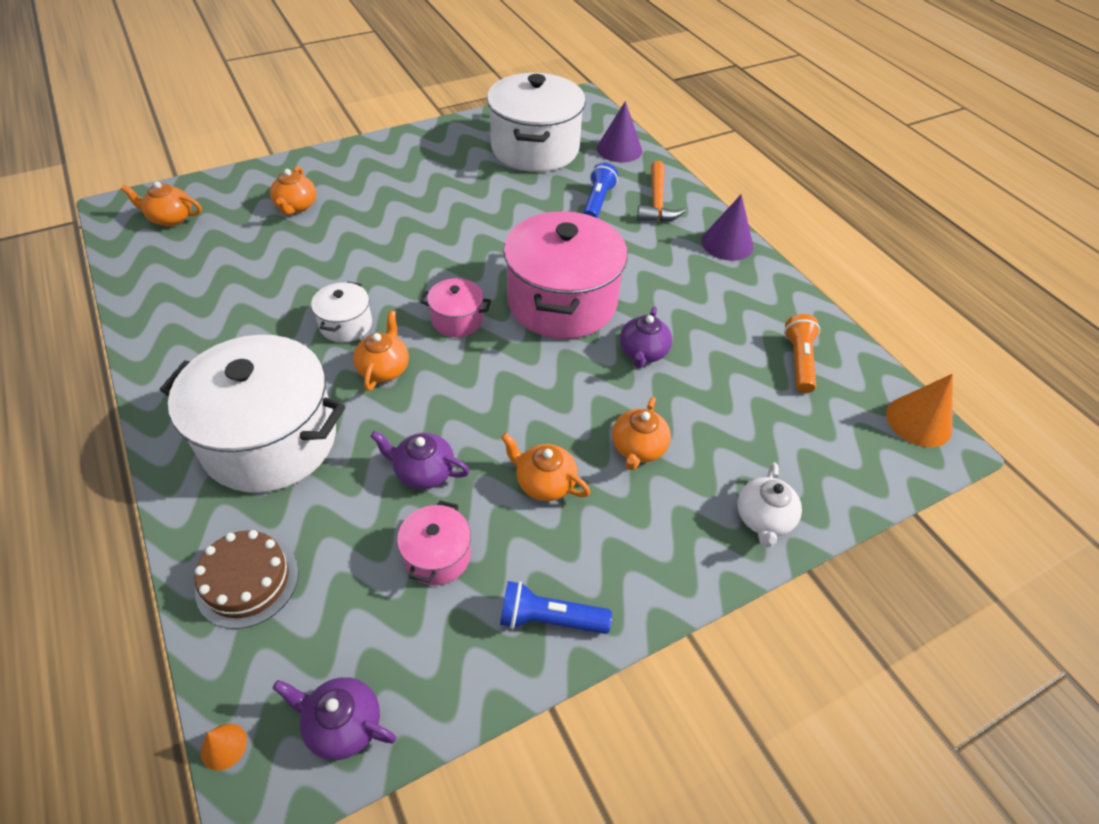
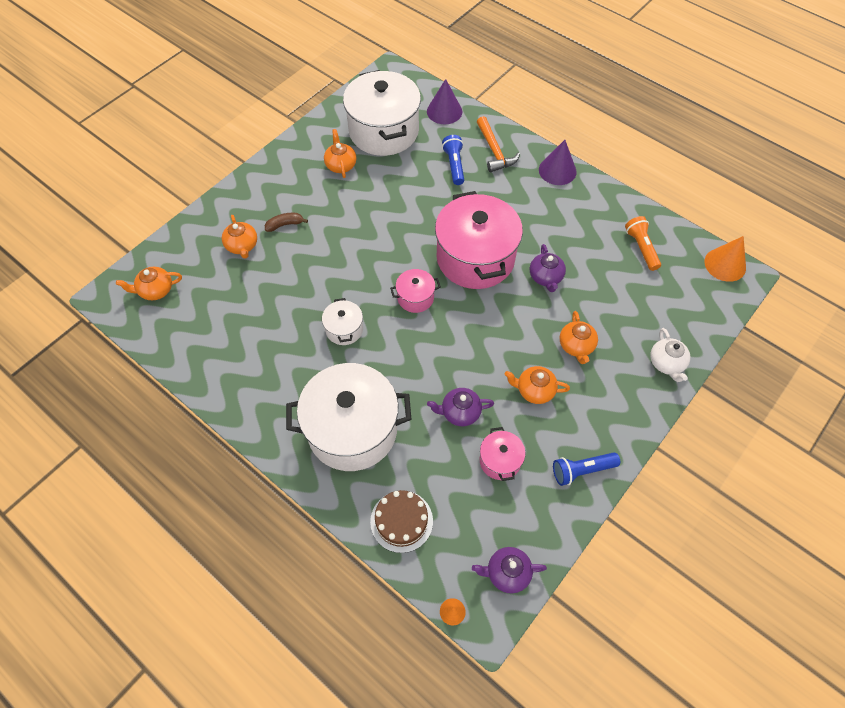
camera: 20 degrees left, 10 degrees up
orange teapot [353,310,409,391] -> orange teapot moved to [324,129,356,178]
none -> brown banana [265,213,308,232]

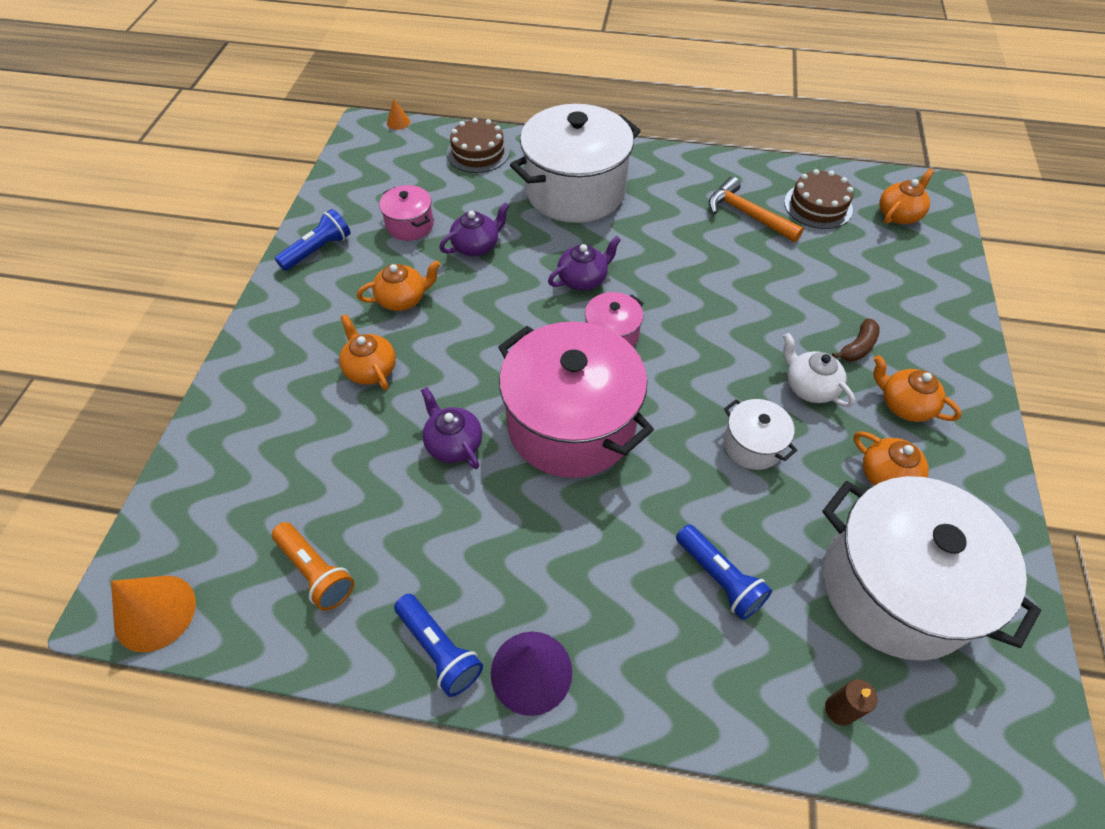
camera: 150 degrees right, 5 degrees down
orange teapot [222,215,257,259] -> orange teapot moved to [873,355,962,422]
white pot [322,298,363,345] -> white pot moved to [724,399,797,470]
purple cone [427,79,462,124] -> brown candle [825,679,878,726]
purple teapot [472,547,547,594] -> purple teapot moved to [548,236,621,291]
orange hammer [477,116,520,172] -> orange hammer moved to [709,177,804,242]
white teapot [650,328,690,382] -> white teapot moved to [783,333,855,407]
none -> blue flashlight [394,594,483,697]
none -> brown cake [784,169,853,229]

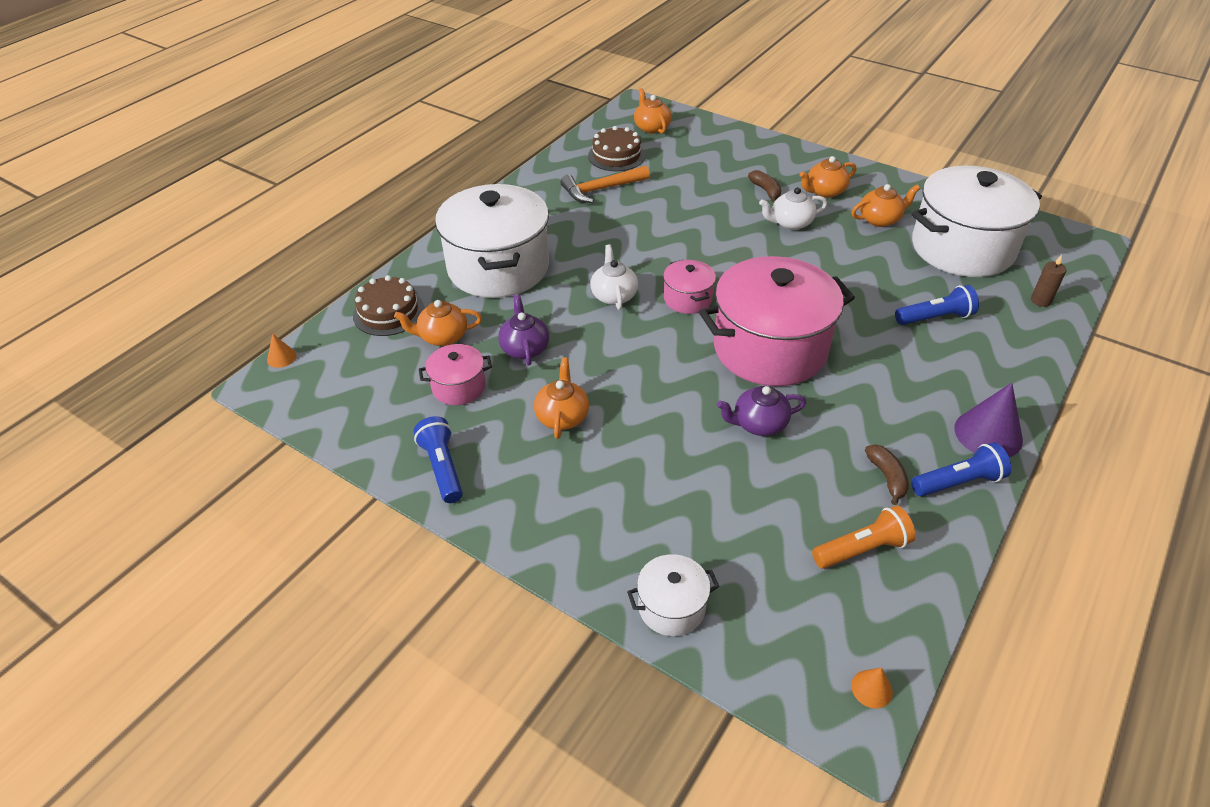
camera: 65 degrees left, 10 degrees down
orange cone [111,576,196,653] -> orange cone [851,668,893,709], size x0.49
orange teapot [339,314,396,390] -> orange teapot moved to [394,300,482,346]
purple teapot [548,236,621,291] -> white teapot [590,244,638,310]
white pot [724,399,797,470] -> white pot moved to [627,554,719,636]
none -> brown banana [865,444,909,505]

